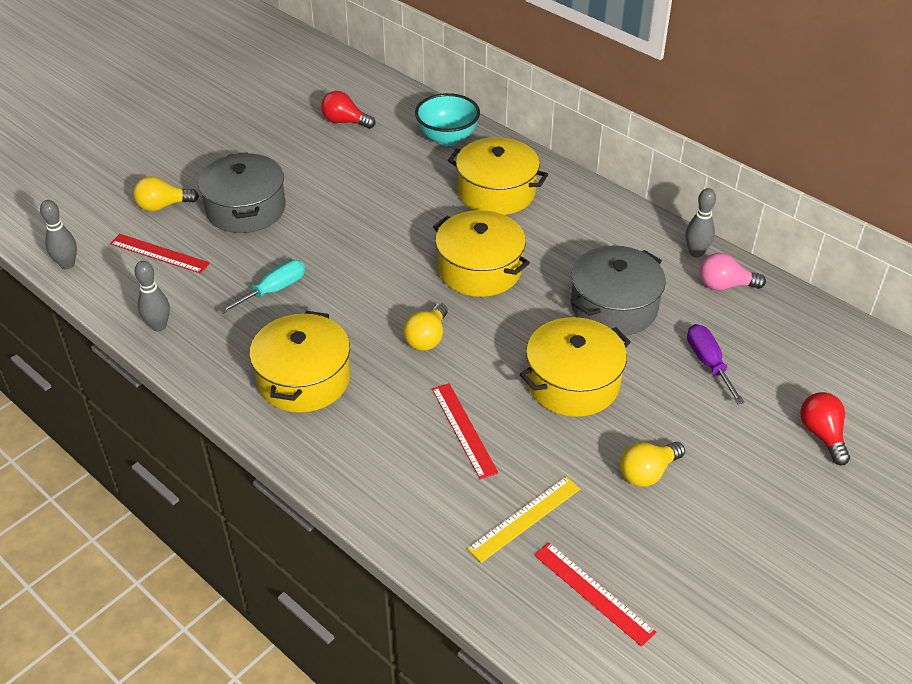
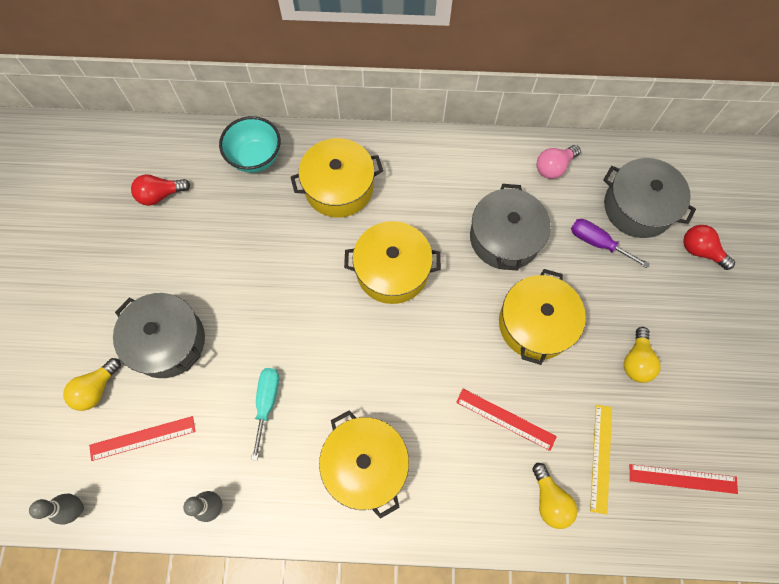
camera: 40 degrees left, 25 degrees up
yellow light bulb [403,303,448,351] -> yellow light bulb moved to [532,463,577,529]
grey bowling pin [685,188,716,257] -> none
none -> grey pot [603,158,696,238]

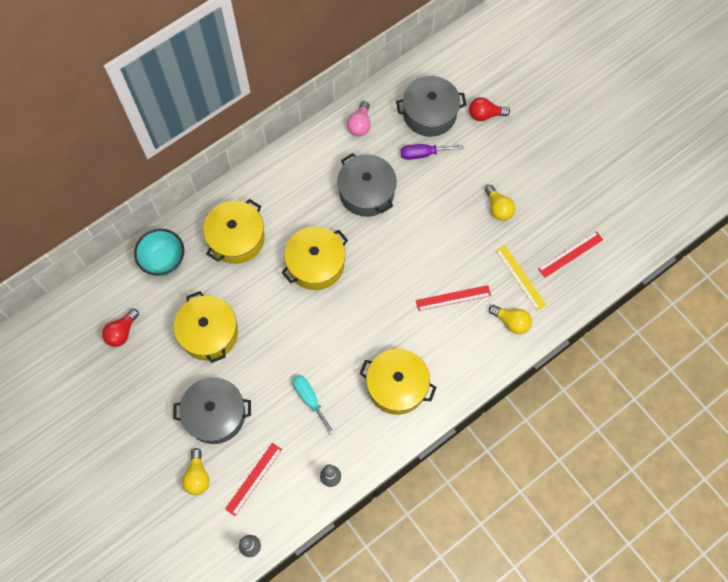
camera: 40 degrees left, 0 degrees up
yellow pot [499,269,586,365] -> yellow pot moved to [174,291,238,363]

